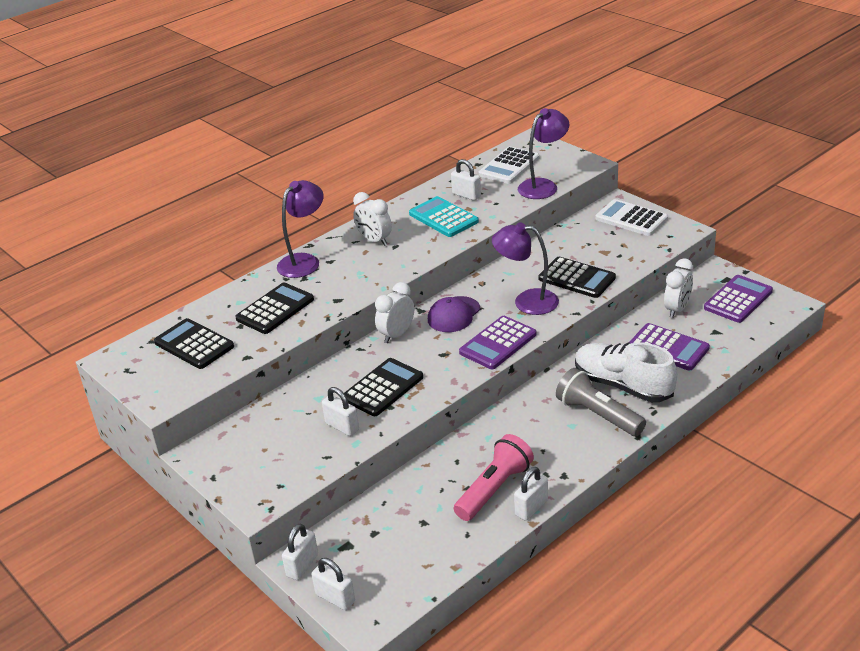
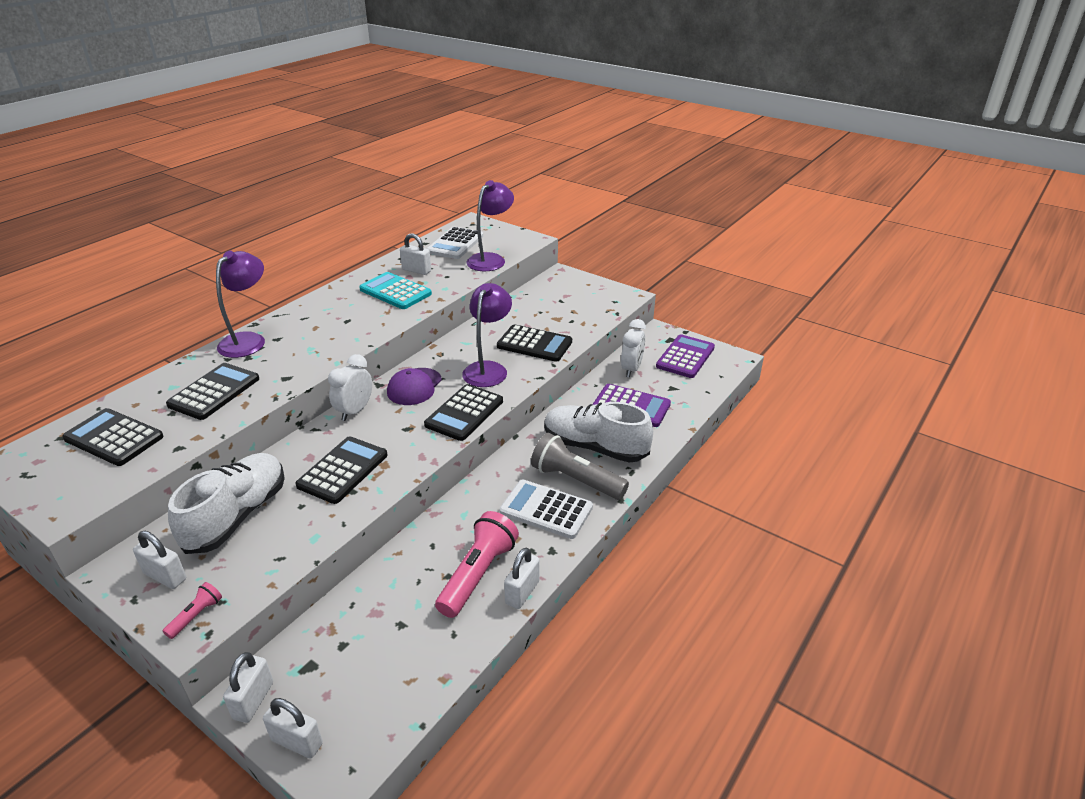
camera: 15 degrees left, 0 degrees up
white padlock [322,387,359,436] -> white padlock moved to [133,531,186,589]
white clock [353,192,392,246] -> none
purple calculator [459,316,536,369] -> black calculator [424,384,503,441]
purple lamp [492,222,559,315] -> purple lamp turned 105 degrees clockwise [462,283,512,387]
white calculator [595,199,668,236] -> white calculator moved to [499,480,593,539]
none -> pink flashlight [163,582,222,639]
none -> white shoe [168,453,285,554]

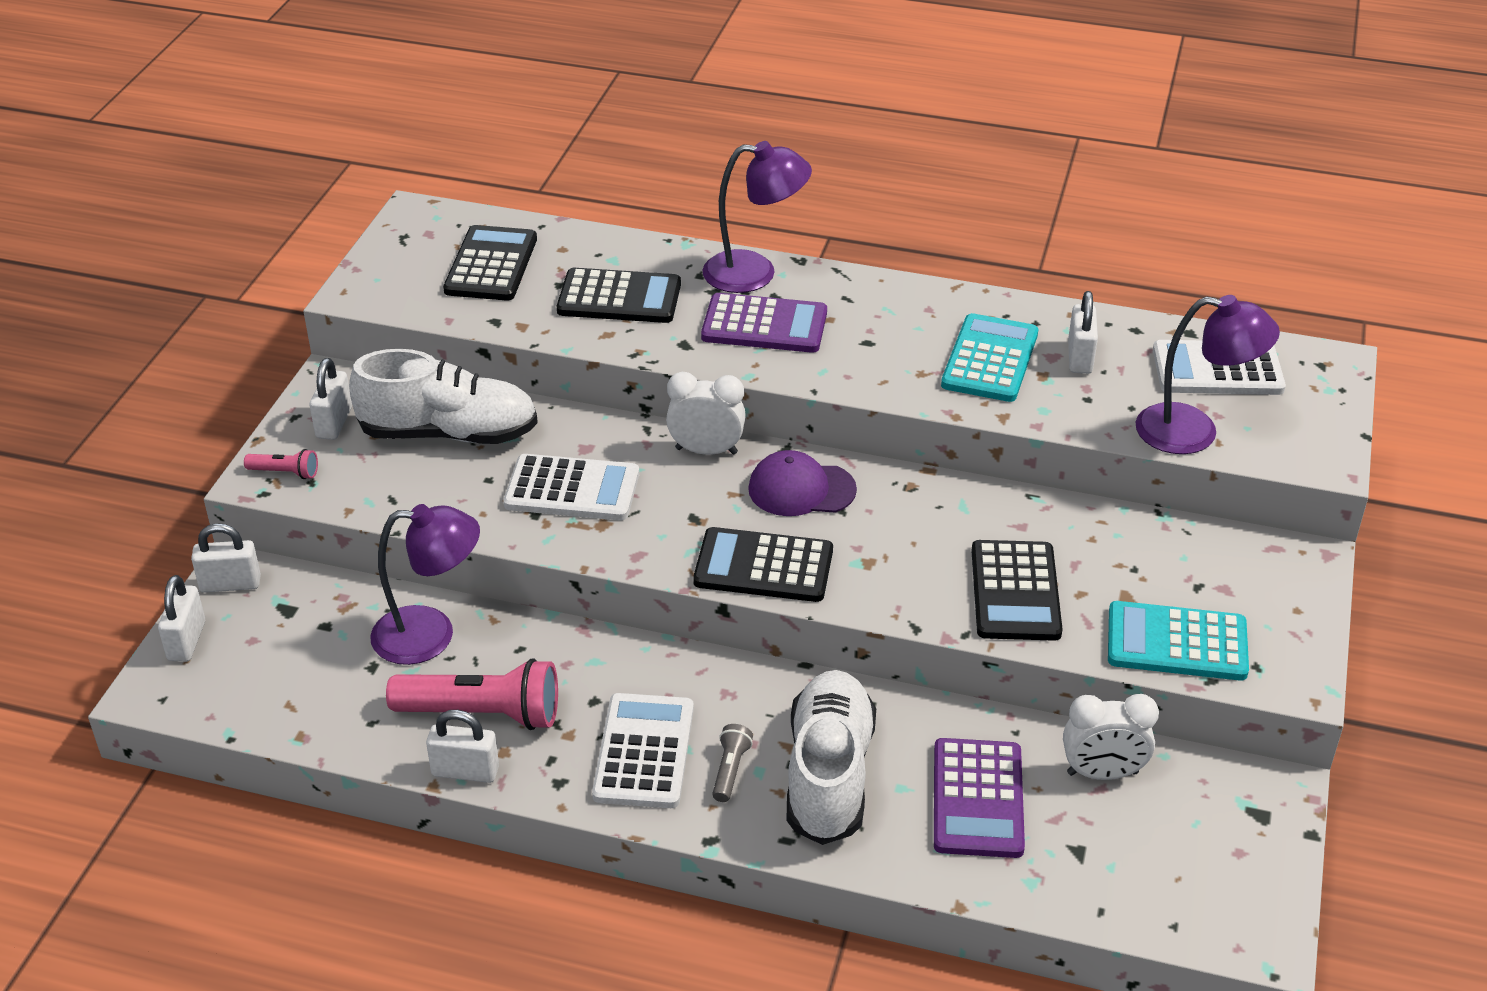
camera: 70 degrees right, 5 degrees up
black calculator [295,436,387,504] -> white calculator [503,454,639,520]
purple lamp [462,283,512,387] -> purple lamp moved to [370,504,480,665]
grey flashlight [531,433,629,500] -> grey flashlight [712,724,753,802], size x0.47
purple calculator [656,334,715,378] -> purple calculator moved to [701,293,827,353]
none -> turquoise calculator [1108,601,1249,681]

